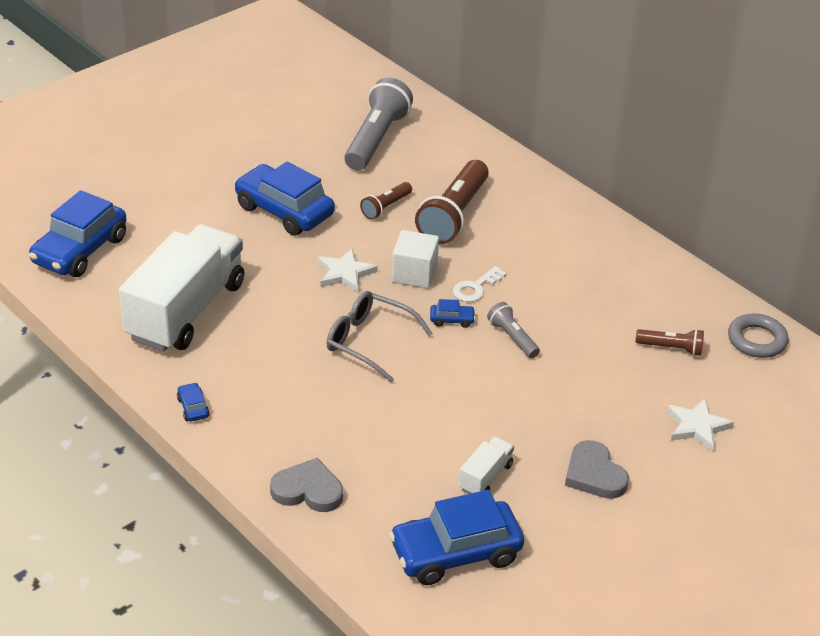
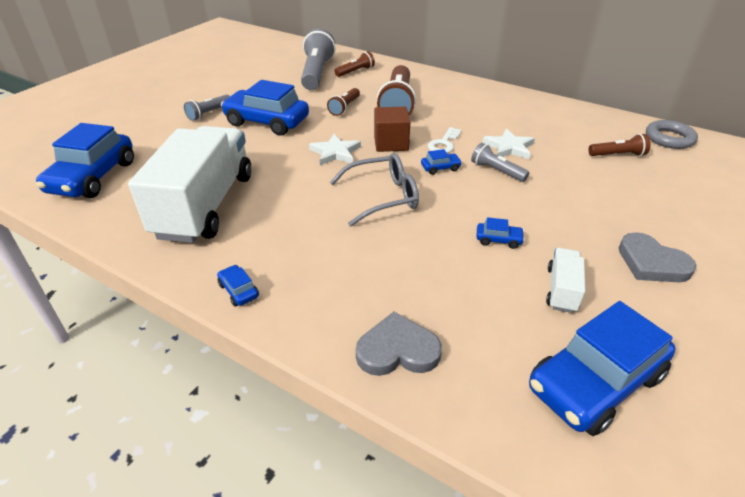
camera: 15 degrees left, 0 degrees up
grey glasses [326,291,433,382] -> grey glasses turned 150 degrees clockwise [330,153,419,227]
white cube [392,230,439,288] -> brown cube [374,106,410,152]
white star [666,398,734,451] -> white star moved to [482,129,535,159]
none -> grey flashlight [184,95,230,121]
none -> brown flashlight [334,51,375,77]
none -> blue car [476,217,525,249]

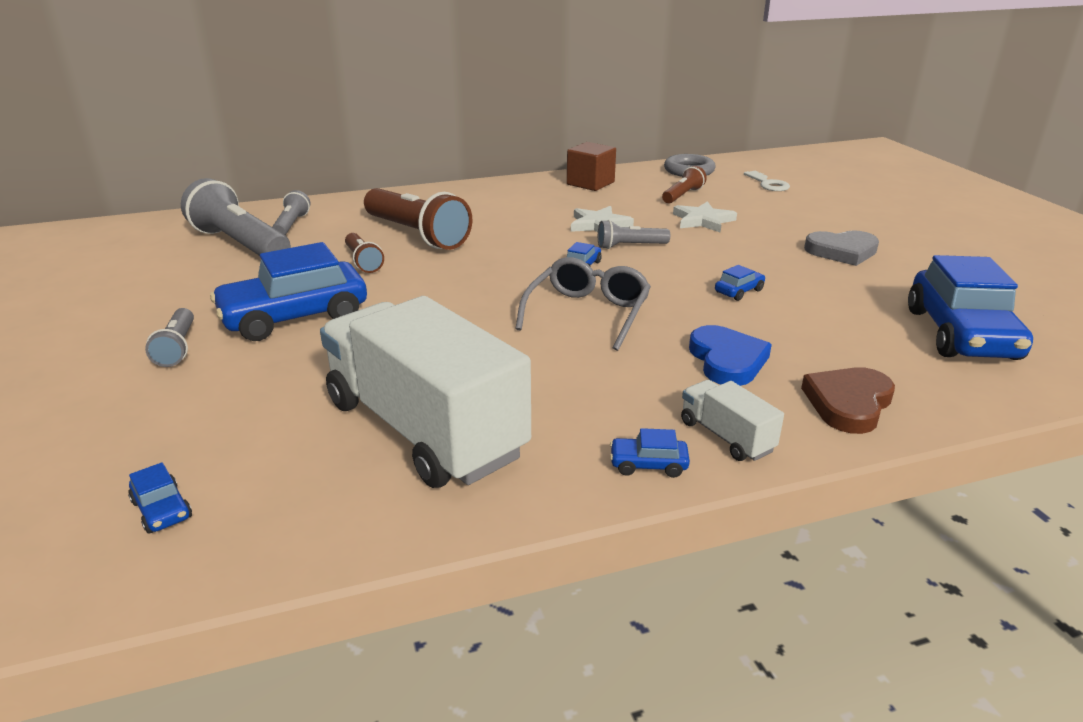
camera: 50 degrees left, 10 degrees down
blue car [36,123,134,198] -> blue car [128,462,192,534], size x0.41
white star [309,134,361,165] -> white star moved to [673,201,737,233]
brown flashlight [334,51,375,77] -> grey flashlight [272,190,310,235]
grey heart [356,312,442,376] -> brown heart [801,367,895,434]
brown cube [374,106,410,152] -> brown cube moved to [567,142,616,191]
white key [428,127,461,153] -> white key moved to [744,171,790,191]
white truck [546,248,585,313] -> white truck moved to [681,380,784,461]
none -> blue heart [689,325,772,386]

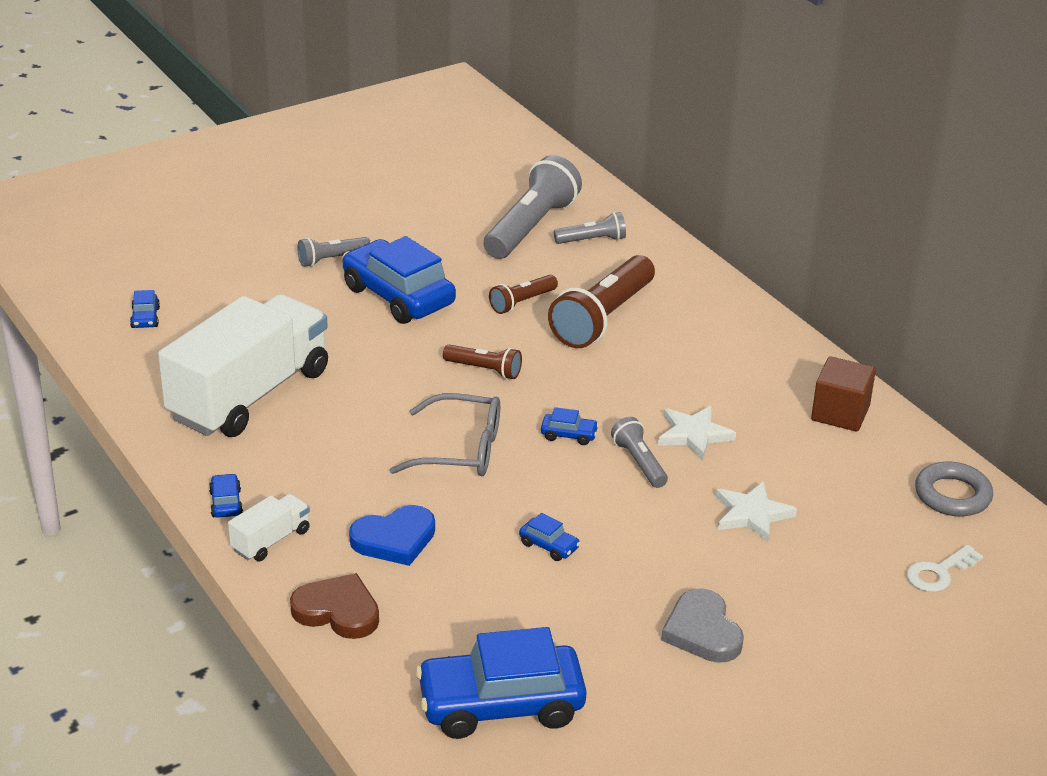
camera: 75 degrees right, 5 degrees up
blue car [128,462,192,534] -> blue car turned 45 degrees counterclockwise [130,290,160,328]
brown flashlight [662,166,707,204] -> brown flashlight moved to [443,345,522,379]

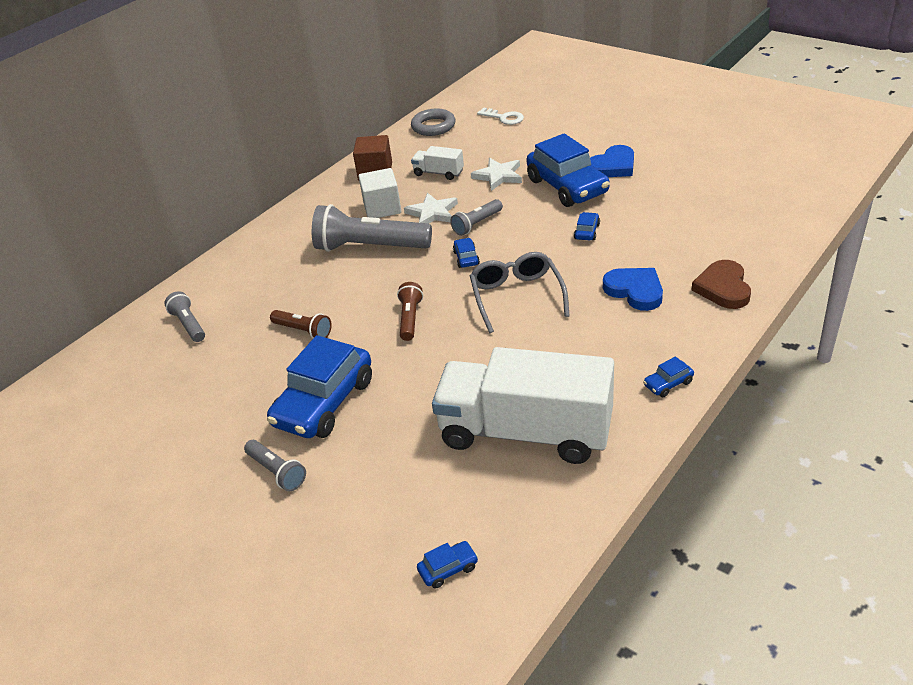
camera: 105 degrees left, 5 degrees up
white truck [228,494,310,561] -> white truck moved to [411,146,464,180]
blue car [416,627,587,739] -> blue car moved to [526,133,610,207]
grey flashlight [484,155,582,259] -> grey flashlight moved to [312,204,432,252]
brown flashlight [548,255,655,348] -> none
grey heart [661,588,744,663] -> blue heart [590,145,634,177]
none -> white cube [358,168,401,218]

